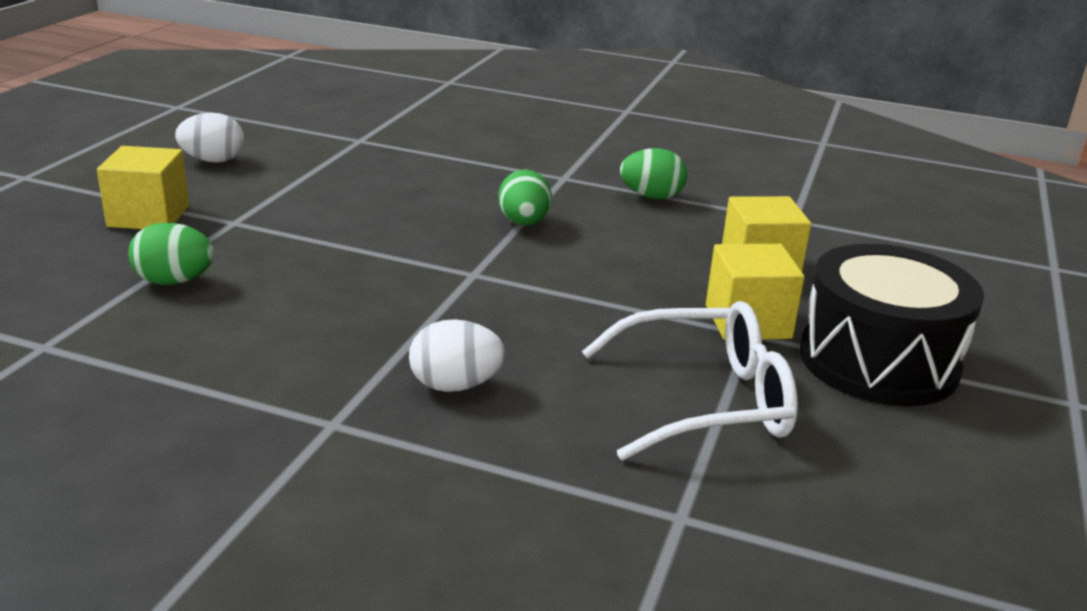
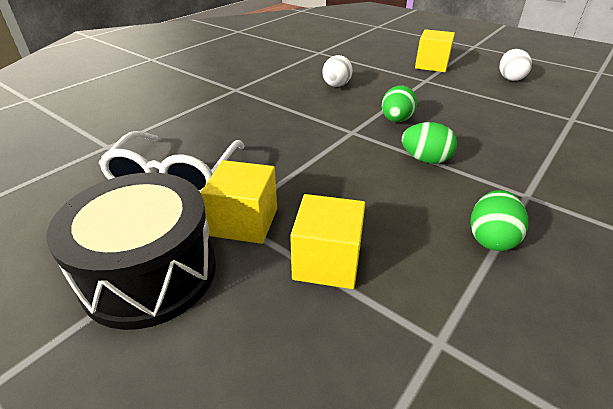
camera: 110 degrees right, 10 degrees up
green egg [128,223,214,285] -> green egg moved to [382,86,417,122]
white egg [409,319,506,392] -> white egg moved to [322,55,353,87]

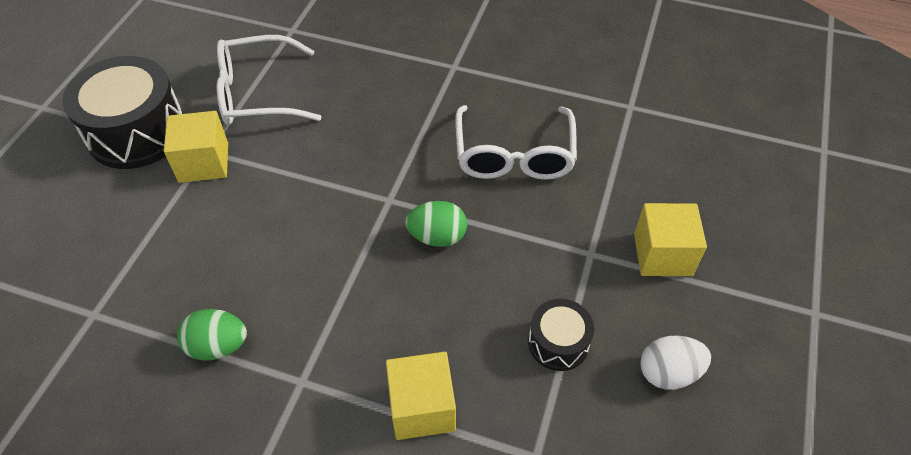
camera: 70 degrees right, 15 degrees up
yellow cube [290,194,365,289] -> yellow cube moved to [386,352,456,440]
white egg [322,55,353,87] -> white glasses [455,105,577,180]
green egg [402,122,457,164] -> none
none -> black drum [528,299,594,371]

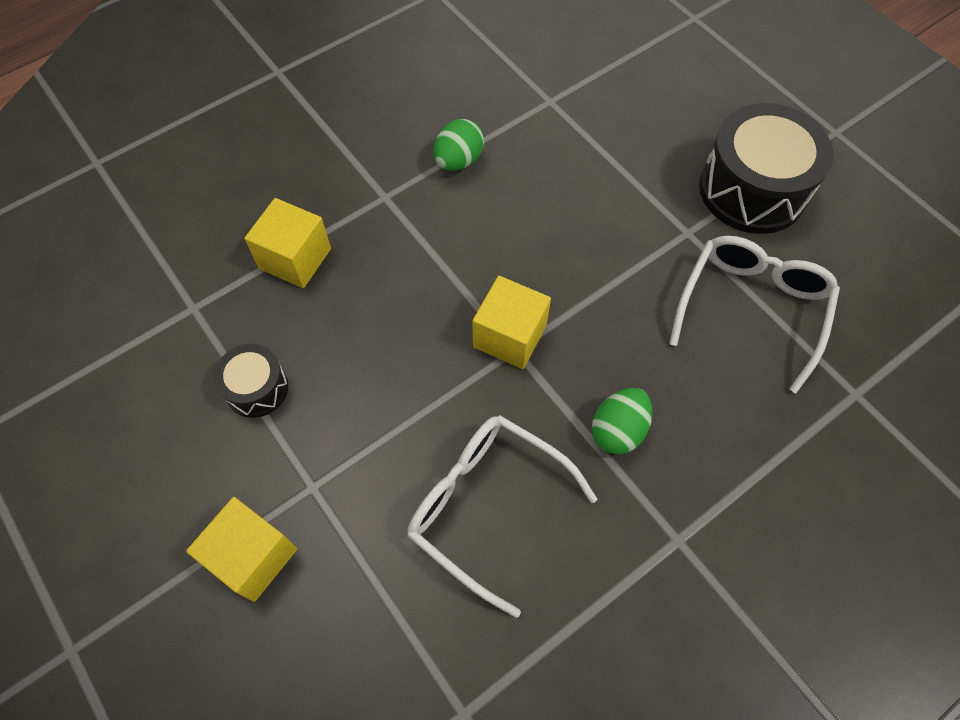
camera: 125 degrees right, 10 degrees up
yellow cube [164,111,228,183] -> yellow cube moved to [473,276,551,369]
green egg [405,201,467,247] -> green egg moved to [592,388,652,455]
white egg [640,336,711,390] -> none

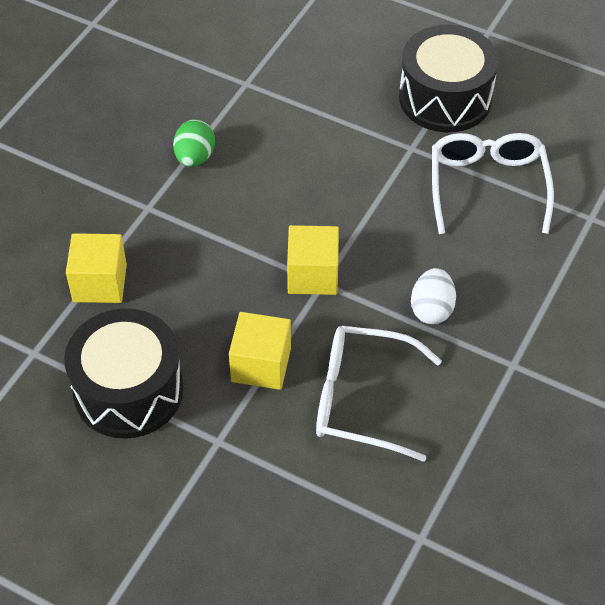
camera: 25 degrees left, 10 degrees down
yellow cube [186,497,297,602] -> yellow cube moved to [229,312,291,390]
black drum [214,344,288,418] -> black drum [64,309,184,439], size x1.94
green egg [592,388,652,455] -> white egg [411,268,456,324]

